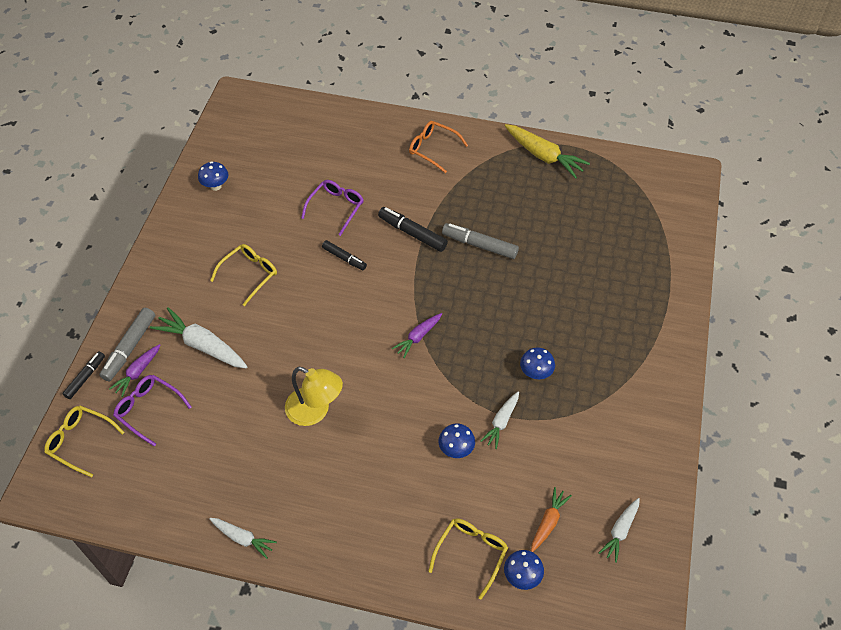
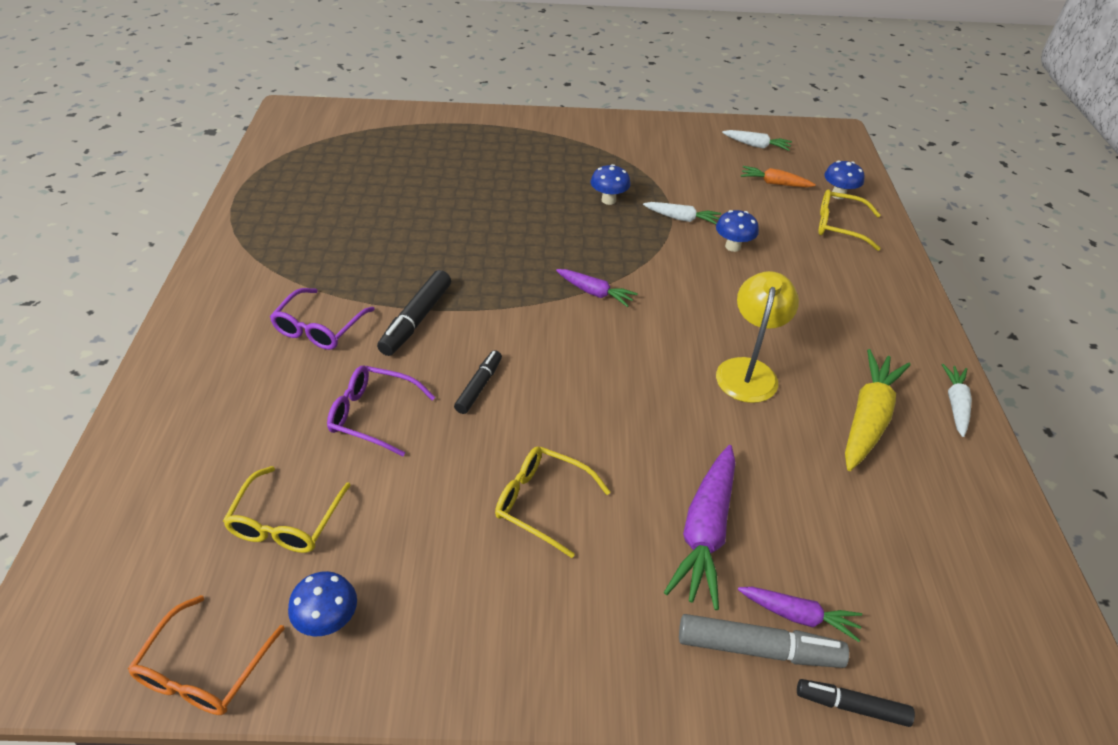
camera: 105 degrees left, 10 degrees down
yellow glasses [44,406,125,478] -> yellow glasses moved to [223,466,351,553]
purple glasses [113,375,192,447] -> purple glasses moved to [270,288,375,350]
white carrot [150,307,248,368] -> purple carrot [664,445,735,610]
orange glasses [409,121,468,173] -> orange glasses moved to [128,595,285,715]
grey marker [442,223,519,259] -> none
yellow carrot [505,124,590,179] -> yellow carrot moved to [845,349,911,471]

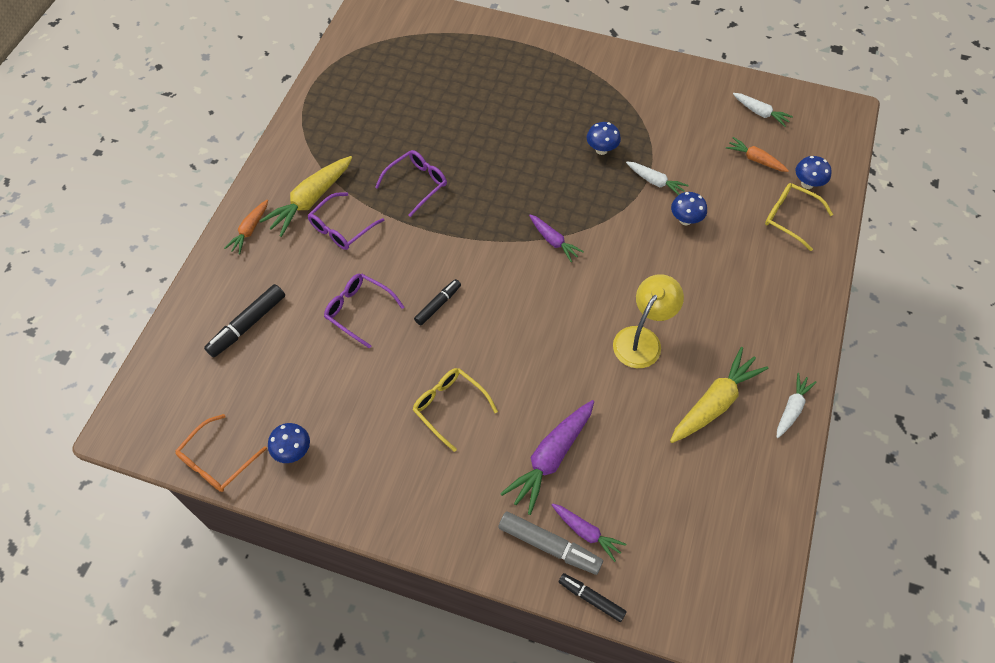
camera: 20 degrees right, 15 degrees up
yellow glasses [223,466,351,553] -> none
black marker [377,270,451,356] -> black marker moved to [204,284,285,358]
none -> orange carrot [224,200,268,254]
none -> yellow carrot [260,156,352,237]
none -> purple glasses [375,150,447,217]

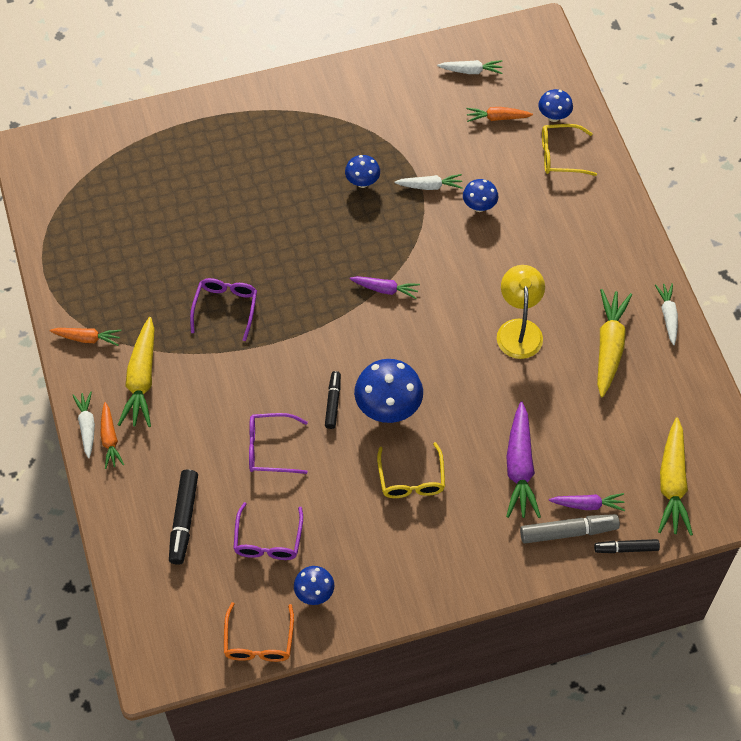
camera: 35 degrees left, 0 degrees up
purple glasses [308,192,384,250] -> purple glasses moved to [233,502,303,560]
yellow glasses [413,368,498,452] -> yellow glasses turned 105 degrees counterclockwise [377,442,445,498]
none -> orange carrot [50,328,121,346]
none -> white carrot [73,392,95,458]
none -> blue mushroom [354,359,423,423]
none -> yellow carrot [658,417,693,536]

